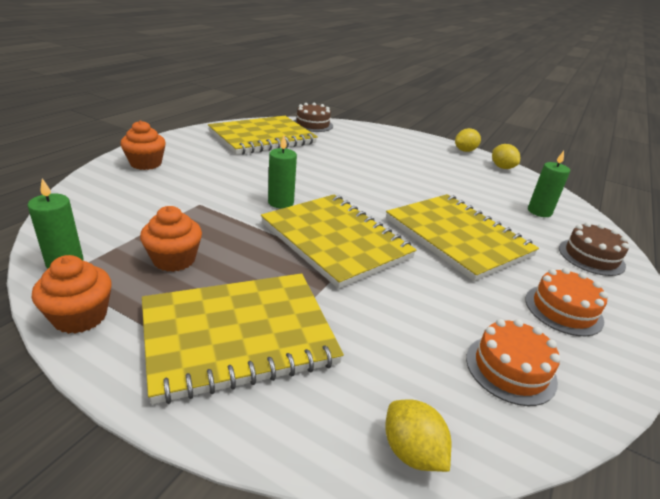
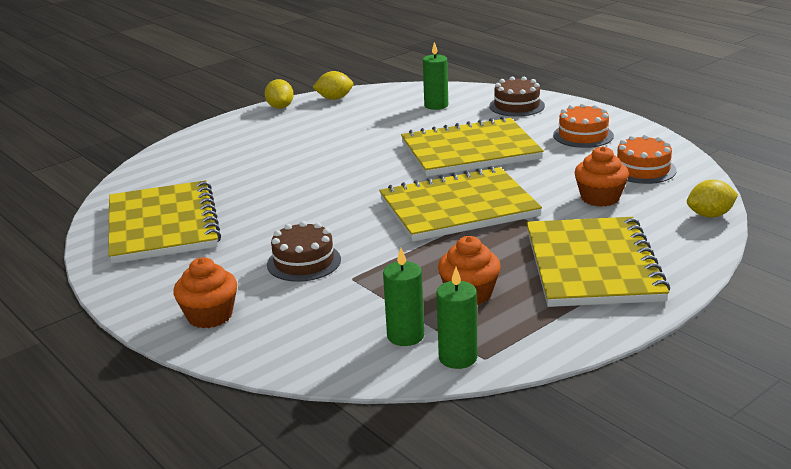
camera: 65 degrees left, 5 degrees down
orange cupcake [32,255,112,334] -> orange cupcake moved to [575,146,629,207]
green candle [268,136,297,209] -> green candle moved to [383,248,424,346]
brown cake [294,103,333,132] -> brown cake moved to [267,221,341,282]

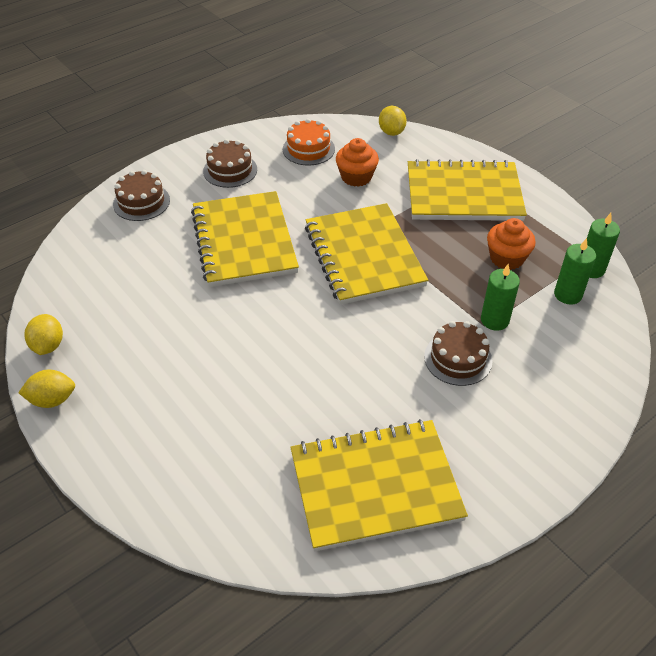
camera: 90 degrees left, 20 degrees up
orange cupcake [173,257,237,328] -> none
green candle [423,42,448,110] -> green candle moved to [481,264,520,330]
orange cake [553,103,614,148] -> brown cake [203,139,257,188]

